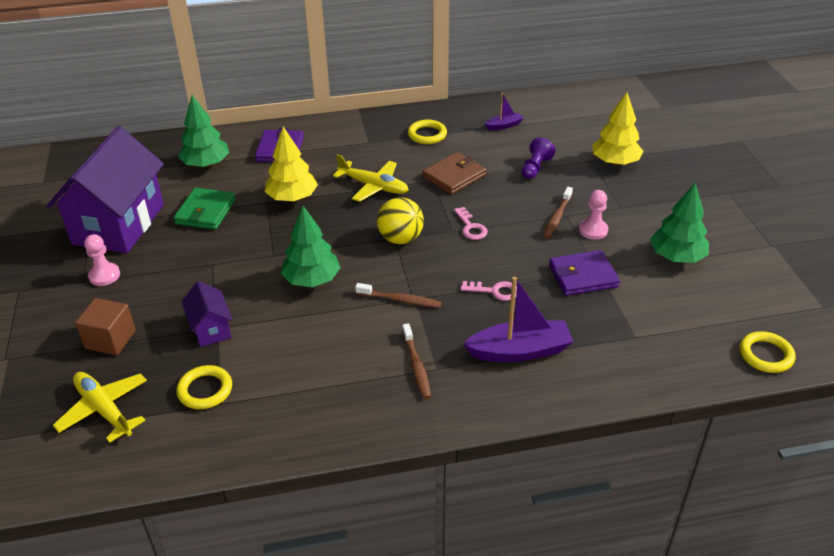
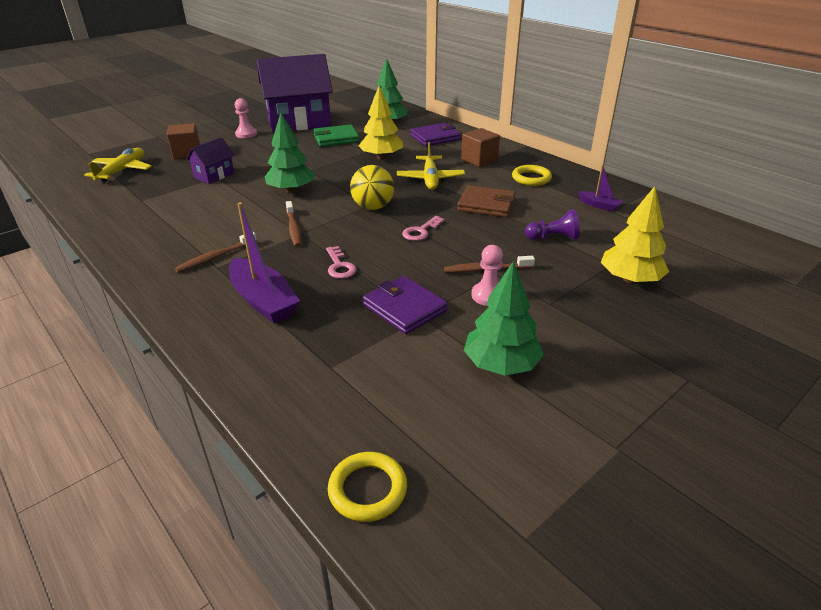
camera: 60 degrees right, 5 degrees down
yellow ring [177,365,232,409] -> none
none -> brown cube [461,128,500,167]

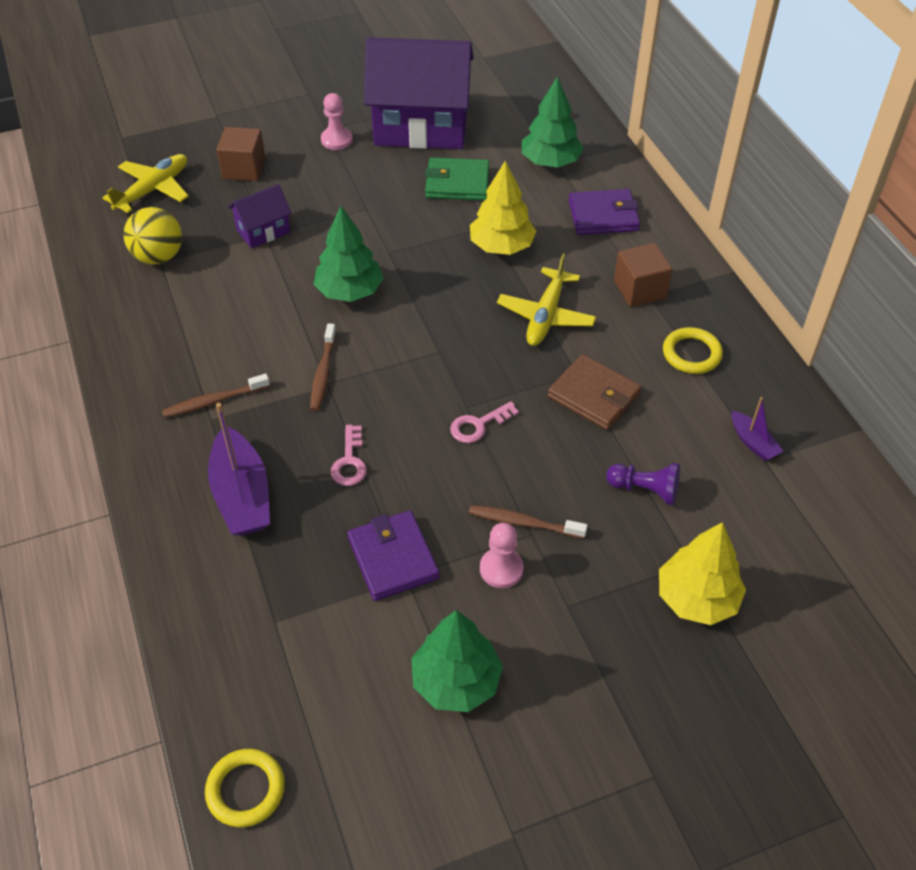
camera: 20 degrees right, 15 degrees up
yellow ball [350,165,394,210] -> yellow ball moved to [123,207,182,264]

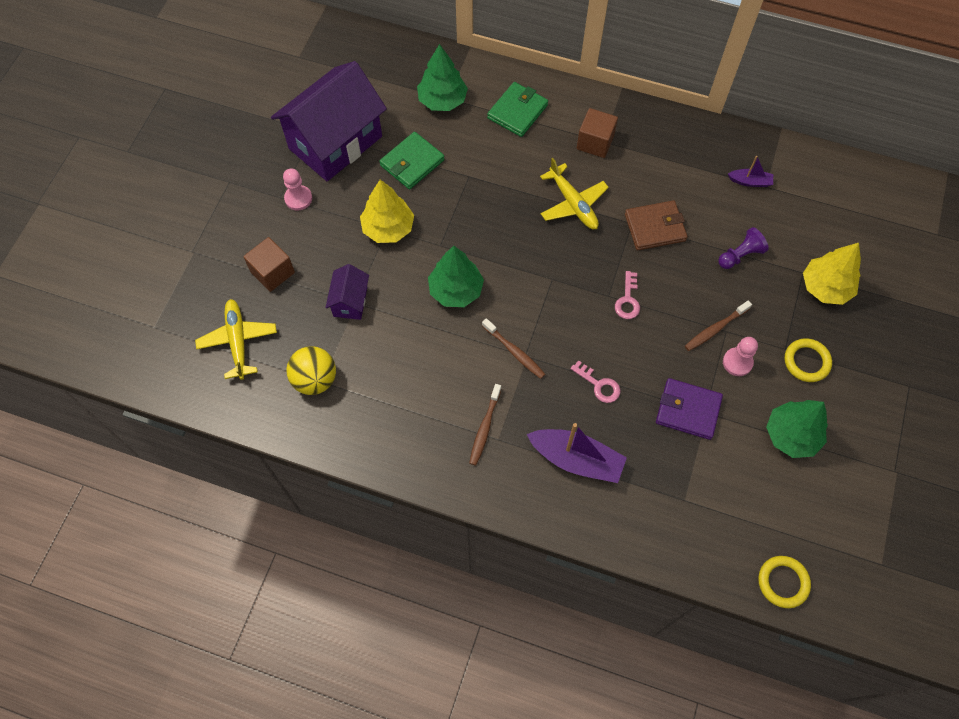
camera: 50 degrees left, 15 degrees up
yellow tree [470,161,537,255] -> yellow tree moved to [360,180,414,243]
purple wallet [569,189,640,235] -> green wallet [487,82,548,137]
yellow ring [663,327,723,374] -> yellow ring moved to [784,338,832,382]

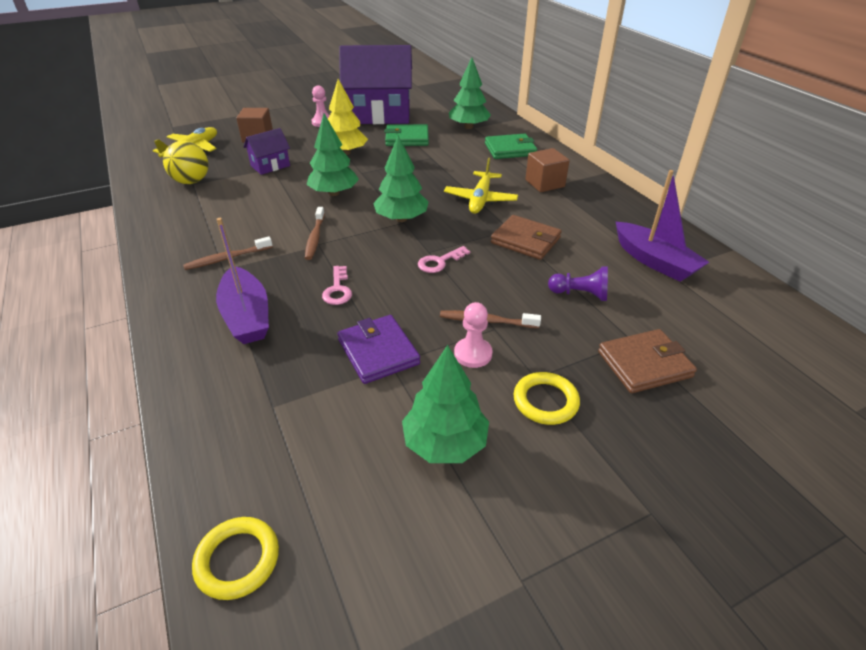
camera: 45 degrees right, 25 degrees down
purple boat [728,156,773,187] -> purple boat [616,170,709,282], size x1.94
yellow tree [803,243,861,305] -> brown wallet [598,329,697,393]
none -> green tree [373,136,428,222]

